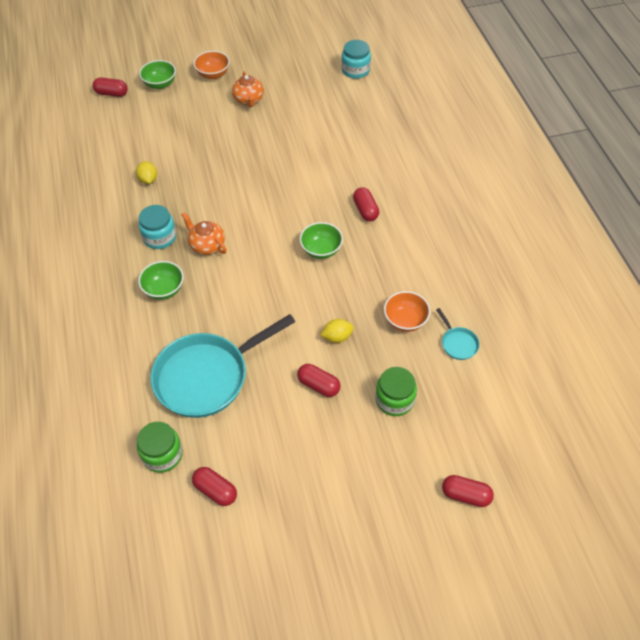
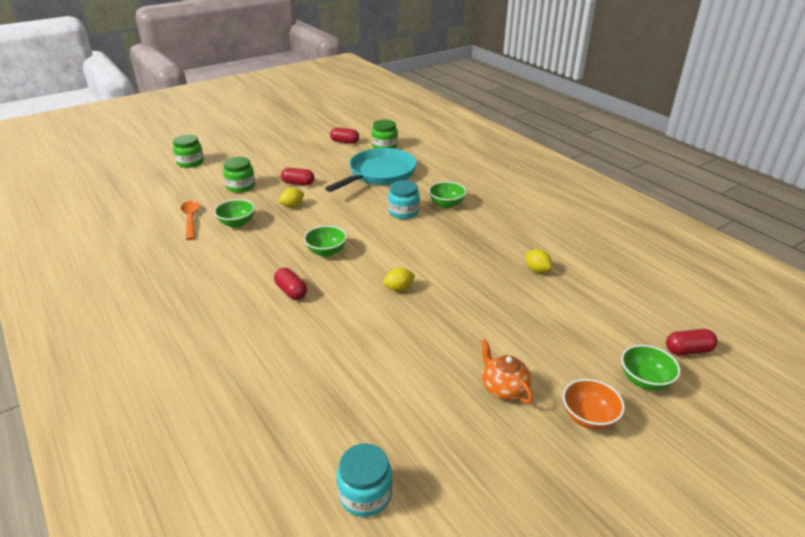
camera: 160 degrees right, 20 degrees down
turquoise jar [138,205,176,249] -> turquoise jar moved to [388,180,420,219]
orange teapot [181,212,227,255] -> none
orange bowl [384,291,430,332] -> green bowl [214,199,255,228]
turquoise pan [436,308,480,360] -> orange spoon [181,201,200,240]
red capsule [442,475,494,507] -> green jar [173,134,204,168]
none -> yellow lemon [383,267,415,291]

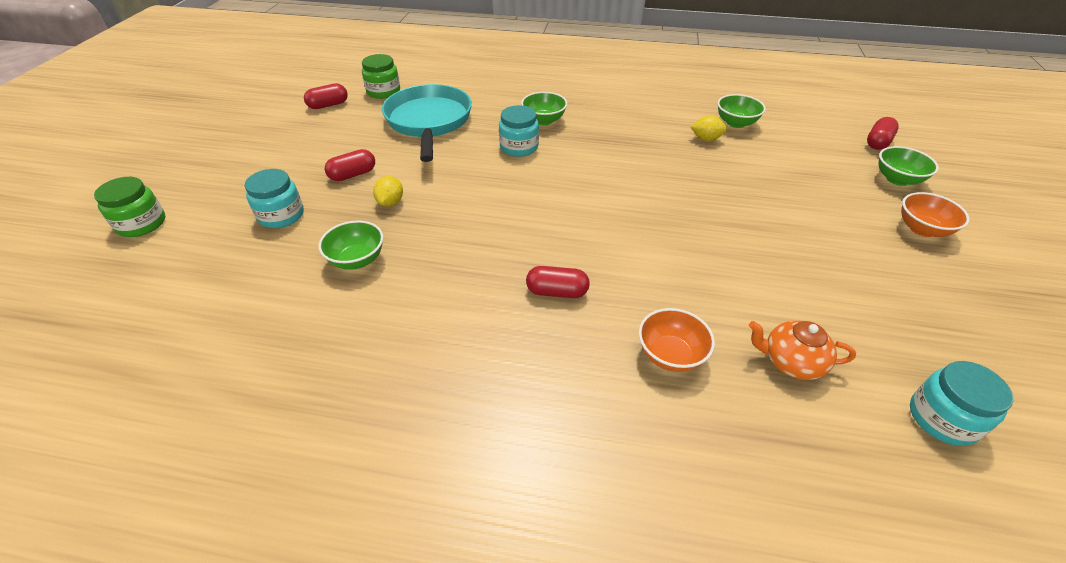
camera: 45 degrees left, 10 degrees up
orange spoon [181,201,200,240] -> none
green jar [223,157,255,193] -> turquoise jar [245,169,304,228]
green bowl [304,226,347,257] -> green bowl moved to [718,94,766,128]
yellow lemon [383,267,415,291] -> none
orange teapot [481,339,533,404] -> orange teapot moved to [749,320,856,380]
none -> orange bowl [639,308,715,372]

